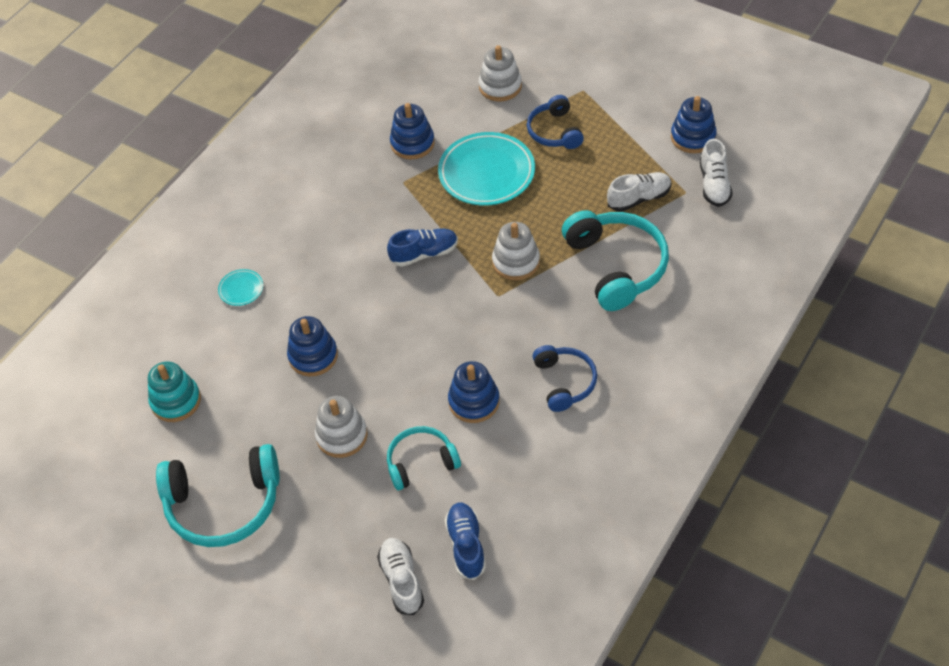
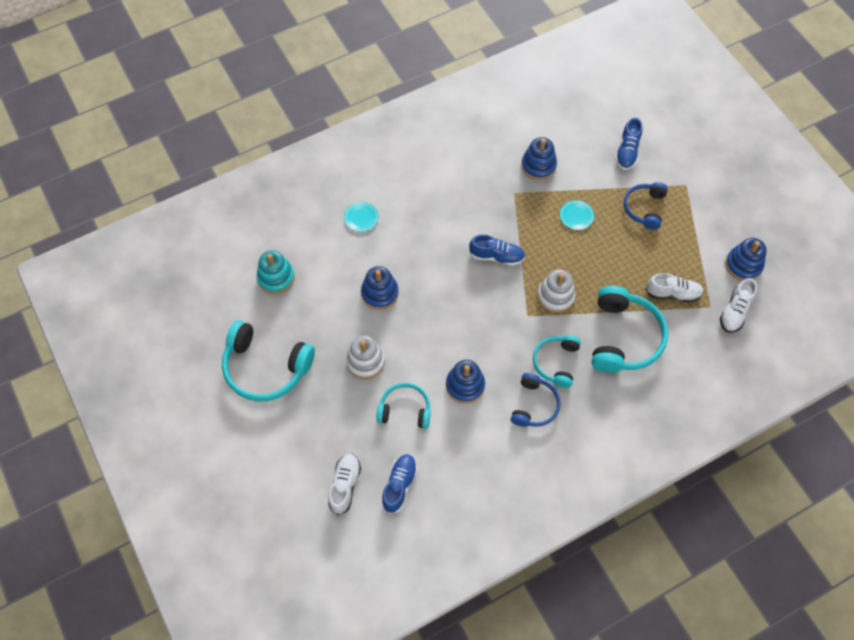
camera: 25 degrees right, 10 degrees up
turquoise plate [438,132,535,206] -> turquoise plate [560,200,594,230], size x0.45
white stacking toy [479,45,522,101] -> blue shoe [615,117,643,170]
none -> turquoise headphones [533,335,581,388]

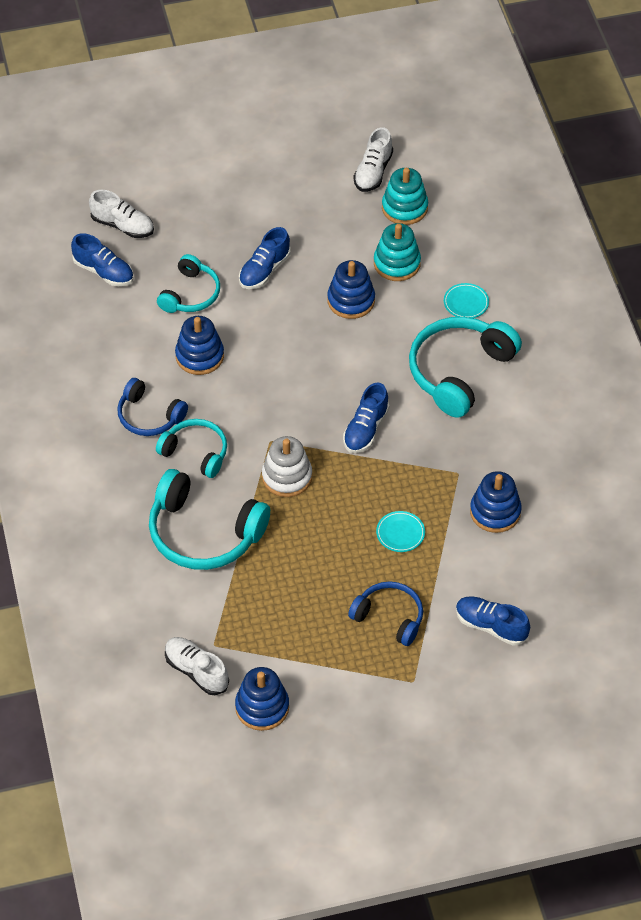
camera: 105 degrees right, 10 degrees down
turquoise headphones [222,320,315,402] -> turquoise headphones moved to [409,317,522,418]
white stacking toy [346,335,385,379] -> blue shoe [239,227,291,289]
white shoe [645,273,704,302] -> white shoe moved to [354,127,393,192]
none -> turquoise stacking toy [374,223,421,281]

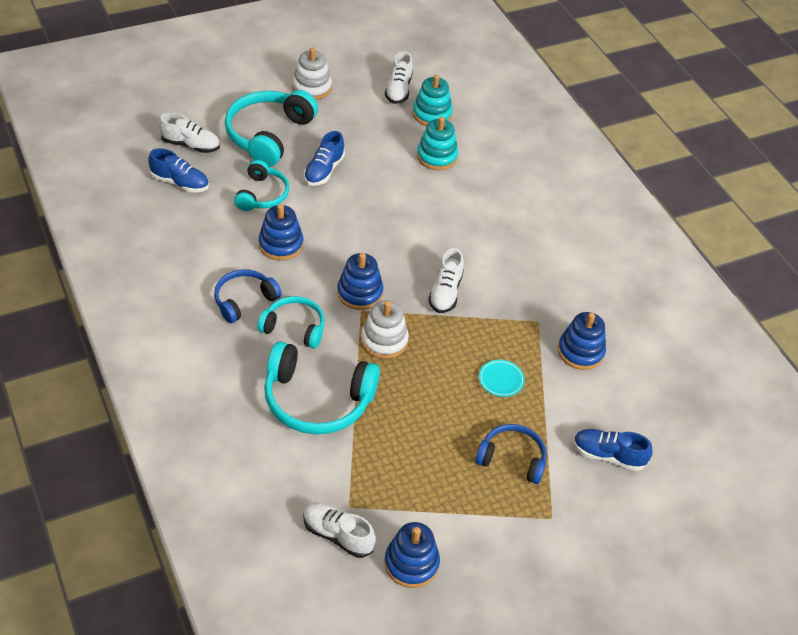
camera: 15 degrees left, 5 degrees down
blue headphones [117,378,188,436] -> blue headphones turned 120 degrees clockwise [214,269,282,323]
blue stacking toy [327,260,375,319] -> blue stacking toy moved to [337,253,384,310]
blue shoe [343,382,389,453] -> white shoe [428,248,464,313]
turquoise headphones [409,317,522,418] -> turquoise headphones moved to [225,90,318,167]
turquoise plate [444,283,489,318] -> none
none -> white stacking toy [292,47,332,100]

